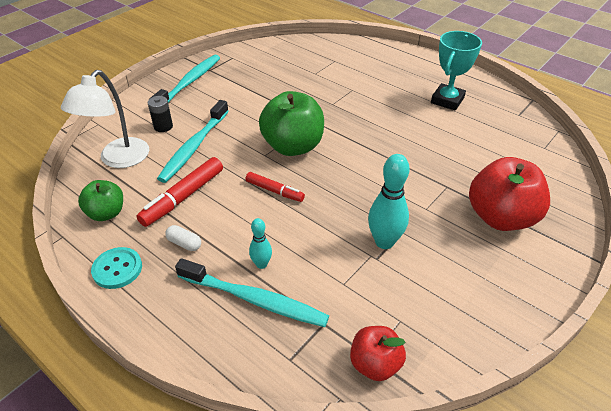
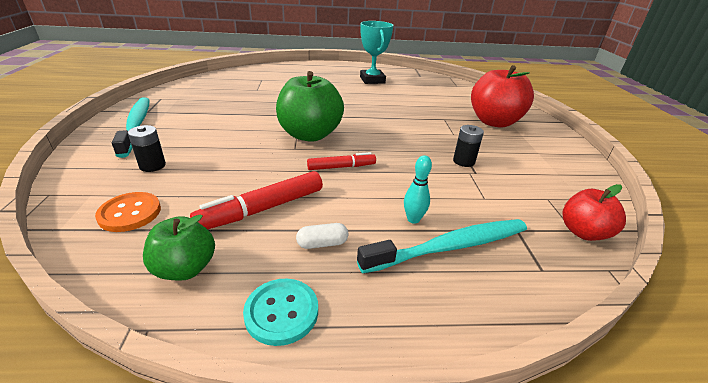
camera: 45 degrees left, 10 degrees down
white lamp [61,70,149,168] -> orange button [95,192,161,232]
red marker [136,157,223,227] -> red marker turned 60 degrees clockwise [190,171,323,230]
turquoise toothbrush [157,100,229,183] -> none
turquoise bowling pin [368,154,410,249] -> black battery [453,125,484,167]

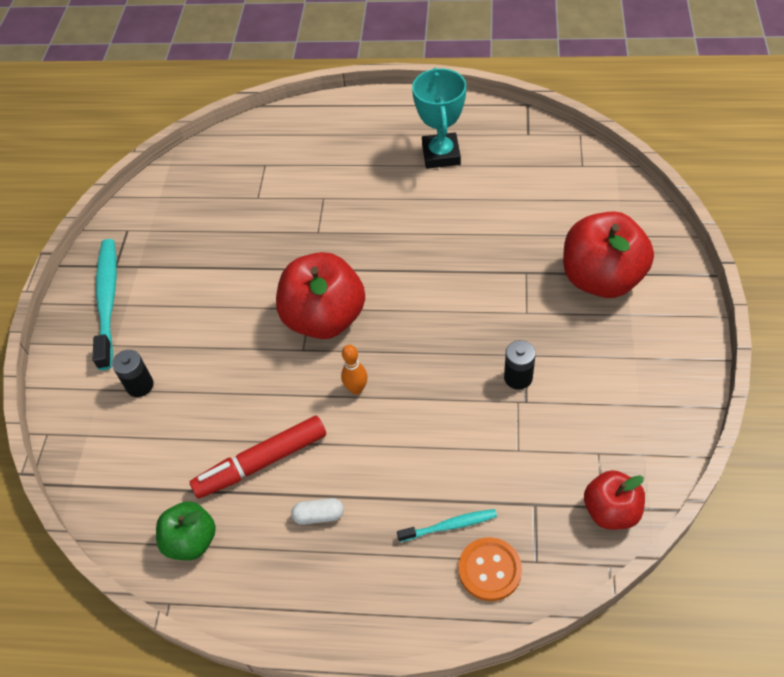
camera: 15 degrees right, 20 degrees up
orange button [95,192,161,232] -> orange button moved to [458,537,522,601]
turquoise button [243,279,318,346] -> none
green apple [276,71,344,142] -> red apple [276,252,365,339]
red marker [307,152,376,170] -> orange bowling pin [341,345,367,395]
turquoise toothbrush [357,219,527,273] -> turquoise toothbrush [397,509,497,542], size x0.52
turquoise bowling pin [404,155,432,224] -> none

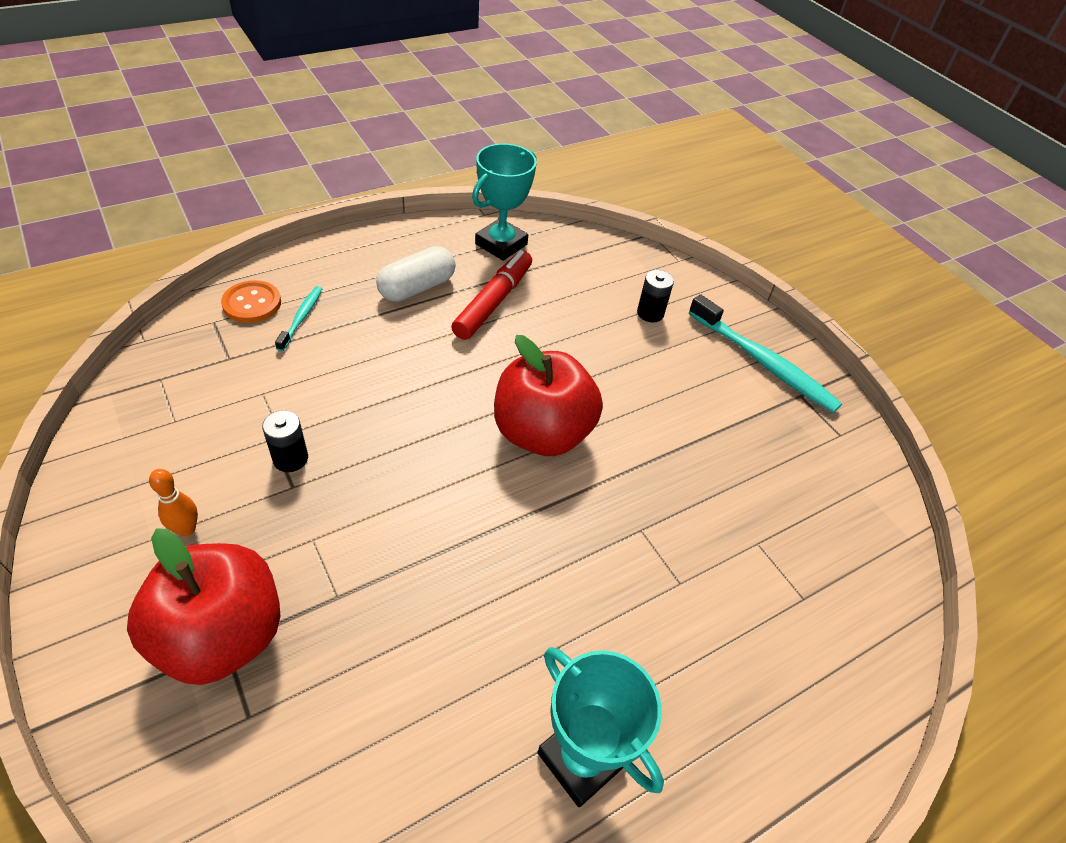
camera: 135 degrees right, 5 degrees down
green apple [156,501,216,561] -> turquoise trophy [472,143,537,261]
white capsule [291,498,344,525] -> white capsule [376,246,456,302], size x1.83
orange bowling pin [341,345,367,395] -> orange bowling pin moved to [149,469,198,537]
turquoise toothbrush [397,509,497,542] -> turquoise toothbrush turned 150 degrees clockwise [275,286,322,351]
red apple [584,470,645,530] -> none

